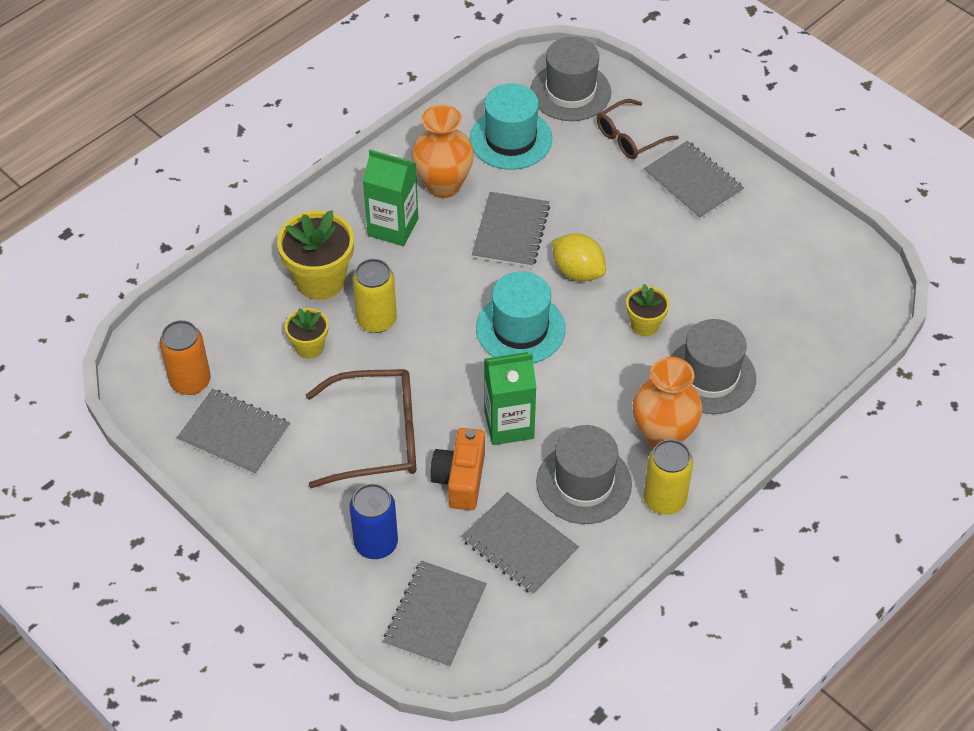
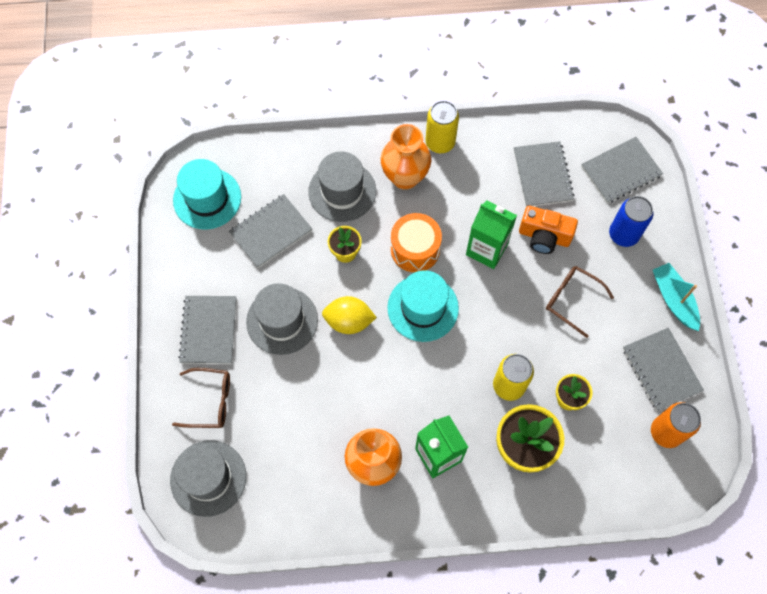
camera: 140 degrees left, 15 degrees up
brown glasses [306,369,416,488] -> brown glasses [546,266,614,338], size x0.62
orange camera [430,428,485,510] -> orange camera turned 60 degrees clockwise [519,206,578,254]
turquoise hat [470,83,552,170] -> turquoise hat moved to [173,159,241,230]
grey notebook [472,192,550,268] -> grey notebook moved to [229,194,312,268]
grey hat [536,425,632,524] -> grey hat moved to [246,283,318,355]
yellow lemon [552,233,606,281] -> yellow lemon turned 75 degrees counterclockwise [322,296,377,334]
none -> orange drum [391,213,442,272]
none -> turquoise boat [653,263,700,331]

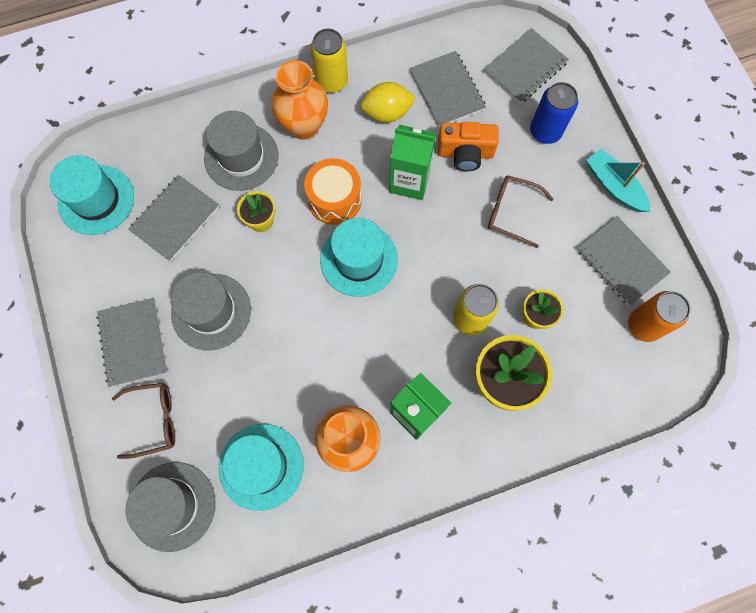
camera: 15 degrees left, 5 degrees up
yellow lemon [322,296,377,334] -> yellow lemon moved to [360,82,416,122]
none -> turquoise hat [219,424,304,511]

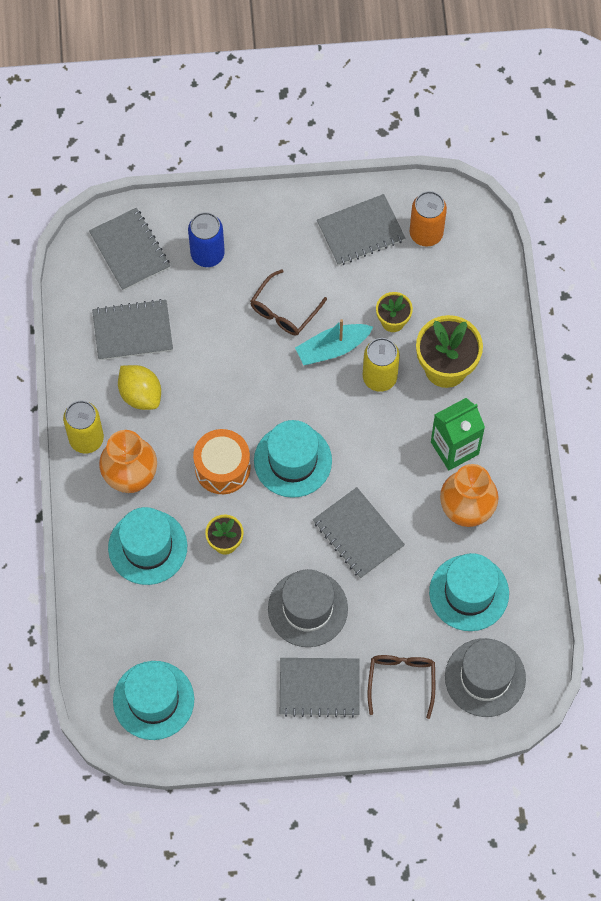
camera: 75 degrees left, 5 degrees down
grey notebook [128,175,219,261] -> grey notebook moved to [313,487,405,579]
grey hat [204,111,278,191] -> turquoise hat [108,507,187,585]
yellow lemon [360,82,416,122] -> yellow lemon turned 45 degrees counterclockwise [118,365,161,410]
green carton [389,124,436,200] -> none
orange camera [438,122,499,171] -> none
turquoise boat [586,149,650,212] -> turquoise boat moved to [295,319,373,365]

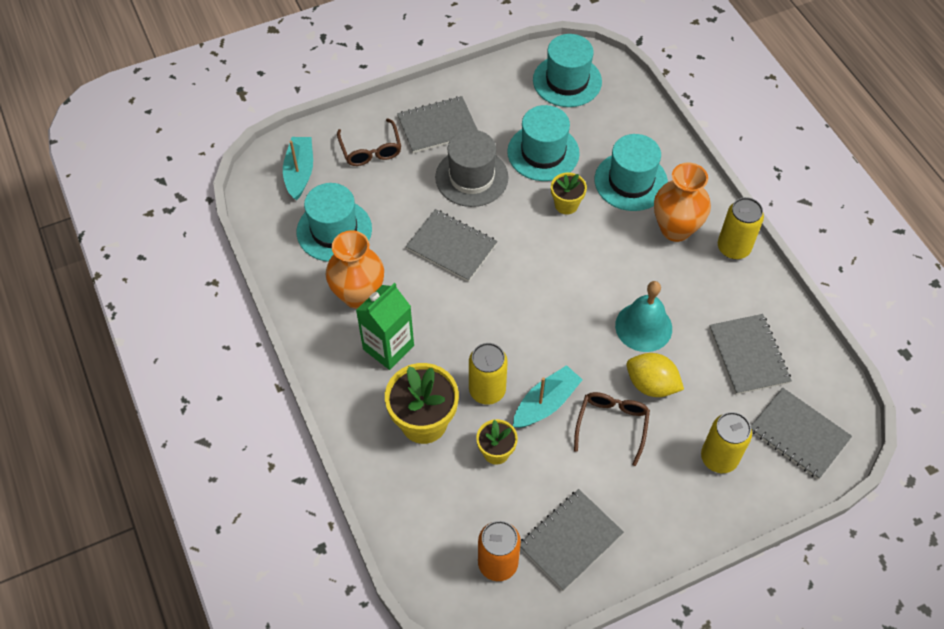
camera: 160 degrees right, 10 degrees down
grey notebook [92,299,173,360] -> grey notebook turned 75 degrees counterclockwise [709,314,792,395]
yellow lemon [118,365,161,410] -> yellow lemon moved to [627,353,684,397]
blue can [188,212,225,267] -> yellow can [701,412,752,473]
orange drum [193,429,251,494] -> none
turquoise hat [254,420,332,498] -> turquoise hat moved to [507,105,580,181]
grey hat [445,638,526,717] -> turquoise boat [283,137,313,200]
none -> turquoise bell [615,281,672,352]

